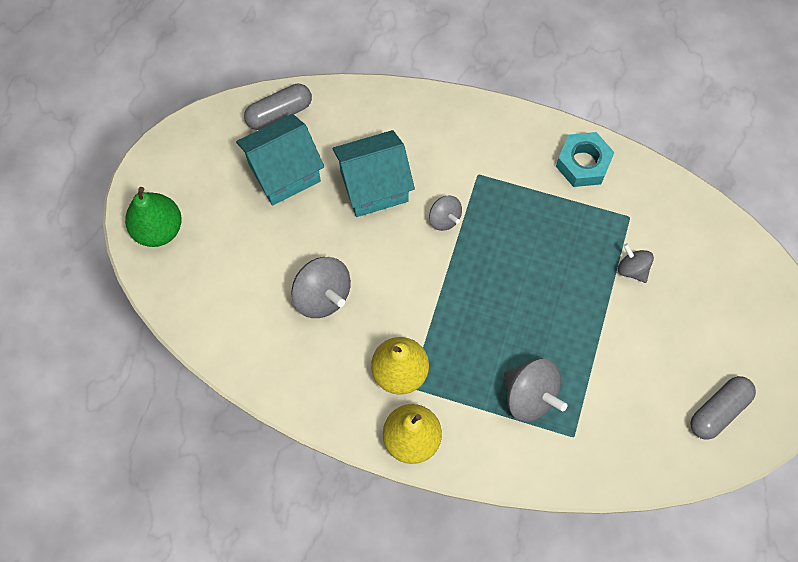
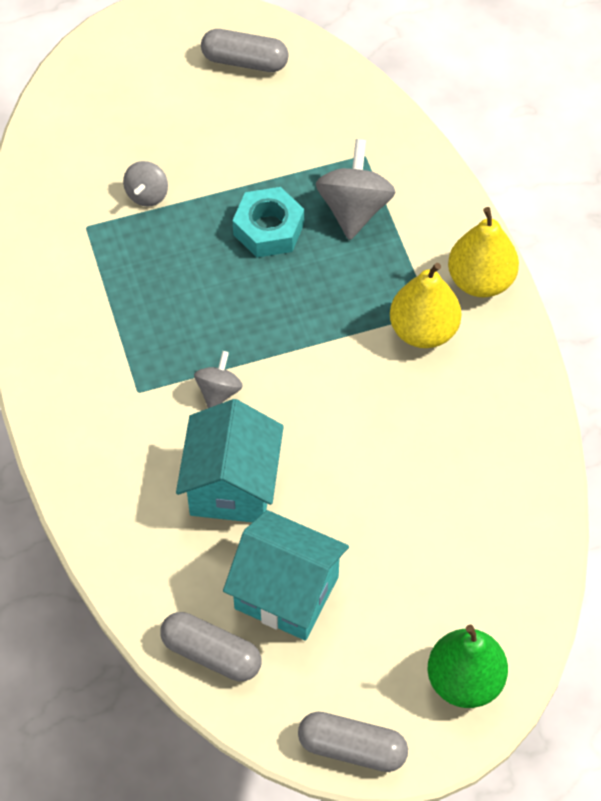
camera: 125 degrees left, 10 degrees down
grey spinning top [292,257,351,318] -> none
turquoise house [332,130,415,217] -> turquoise house turned 60 degrees clockwise [176,399,284,523]
turquoise nut [556,132,615,187] -> turquoise nut moved to [232,187,304,258]
none -> grey capsule [298,712,408,772]

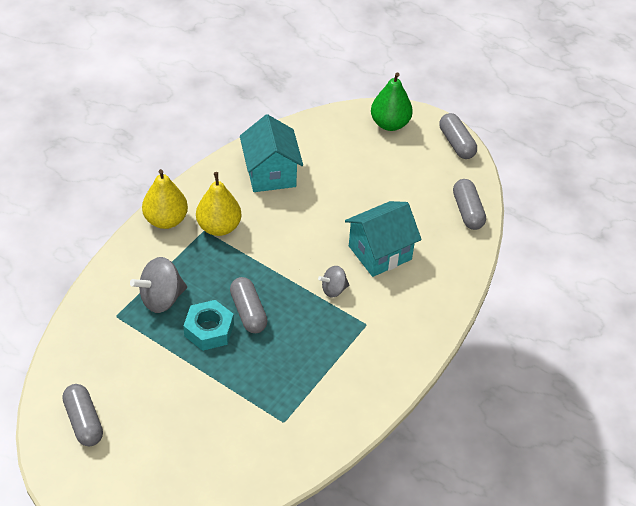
camera: 130 degrees left, 10 degrees down
grey spinning top [123,161,168,207] -> none
turquoise house [223,510,349,641] -> turquoise house moved to [240,114,303,192]
none -> grey capsule [230,277,268,333]

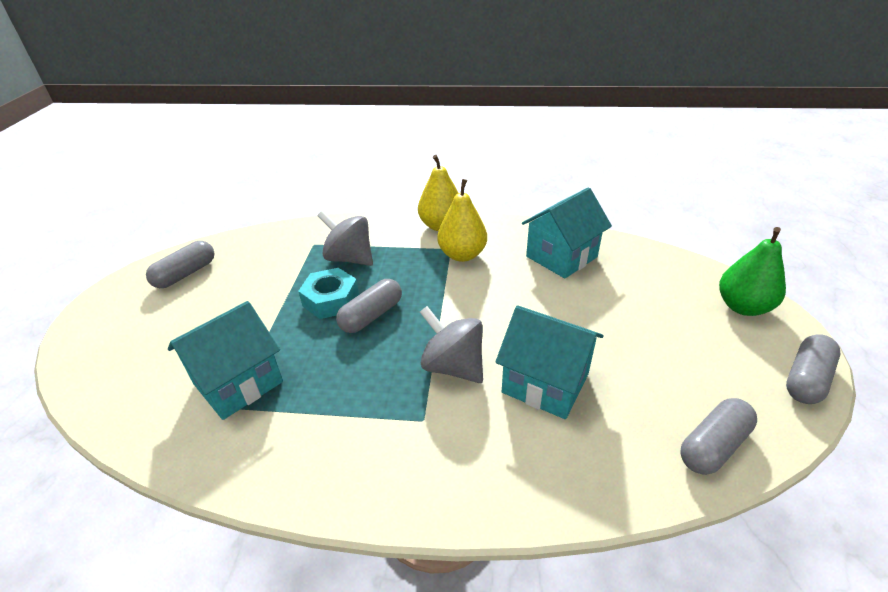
camera: 65 degrees right, 10 degrees down
grey spinning top [318,266,349,298] -> grey spinning top [420,306,483,383], size x1.70
none -> turquoise house [168,301,283,420]

